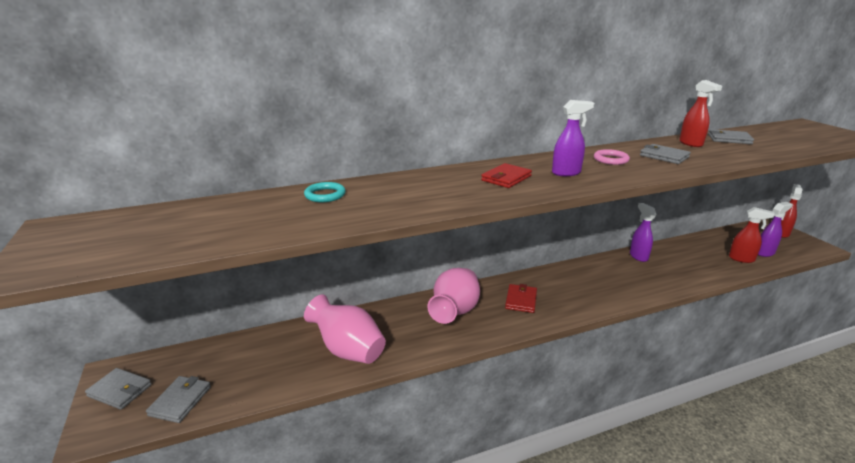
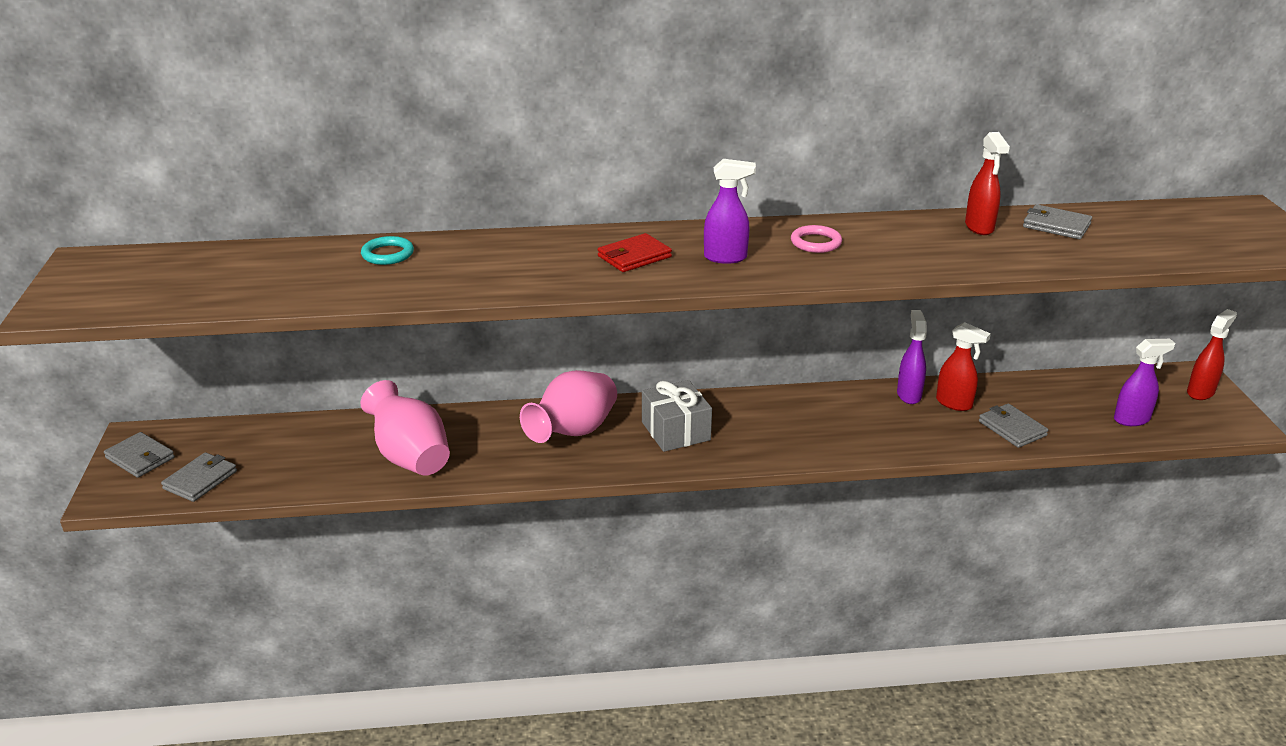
camera: 15 degrees right, 5 degrees up
red wallet [505,284,537,313] -> grey gift [642,380,712,452]
grey wallet [640,144,691,164] -> grey wallet moved to [979,403,1049,448]
red spray bottle [729,207,775,263] -> red spray bottle moved to [936,322,991,411]

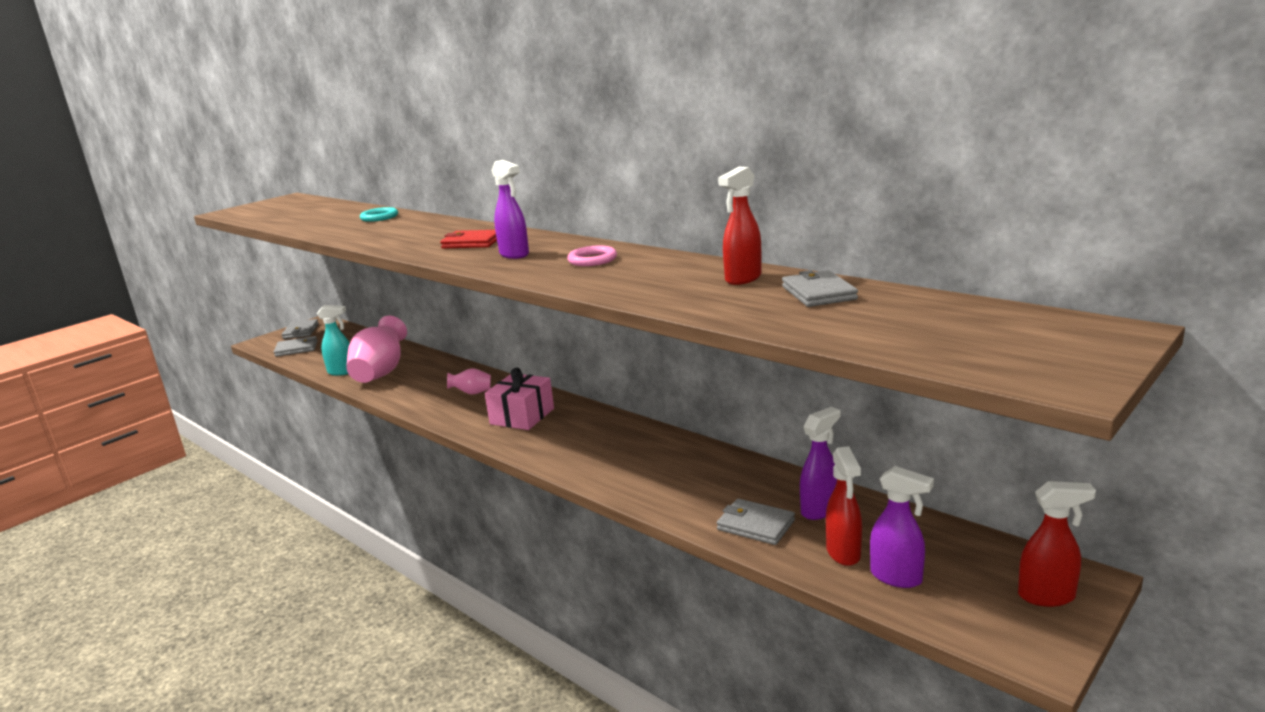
camera: 50 degrees right, 10 degrees down
pink vase [520,370,617,443] -> pink vase [447,368,491,395], size x0.48
grey gift [642,380,712,452] -> pink gift [485,367,554,430]
purple spray bottle [897,310,927,404] -> purple spray bottle moved to [800,407,840,520]
red spray bottle [936,322,991,411] -> red spray bottle moved to [826,446,862,566]
grey wallet [979,403,1049,448] -> grey wallet turned 75 degrees counterclockwise [717,498,795,545]
none -> turquoise spray bottle [317,305,350,376]

